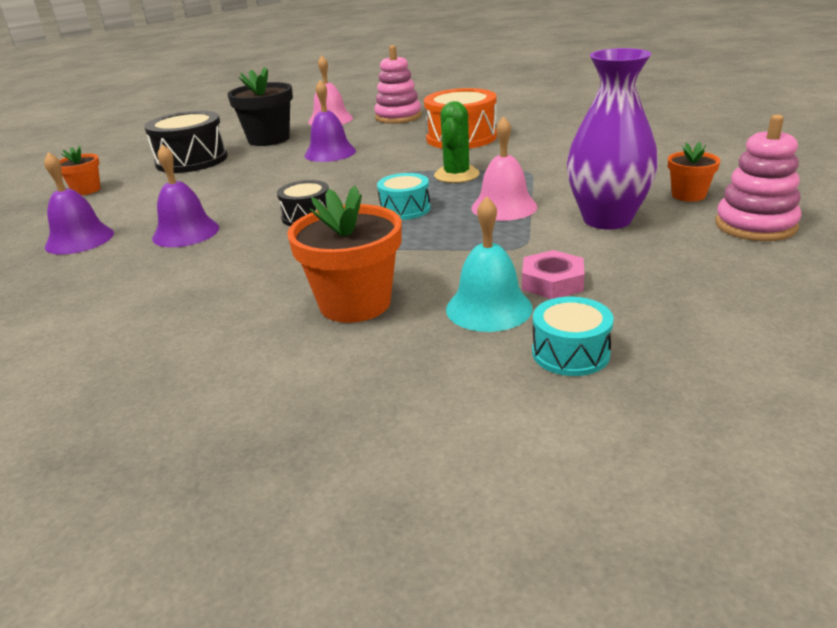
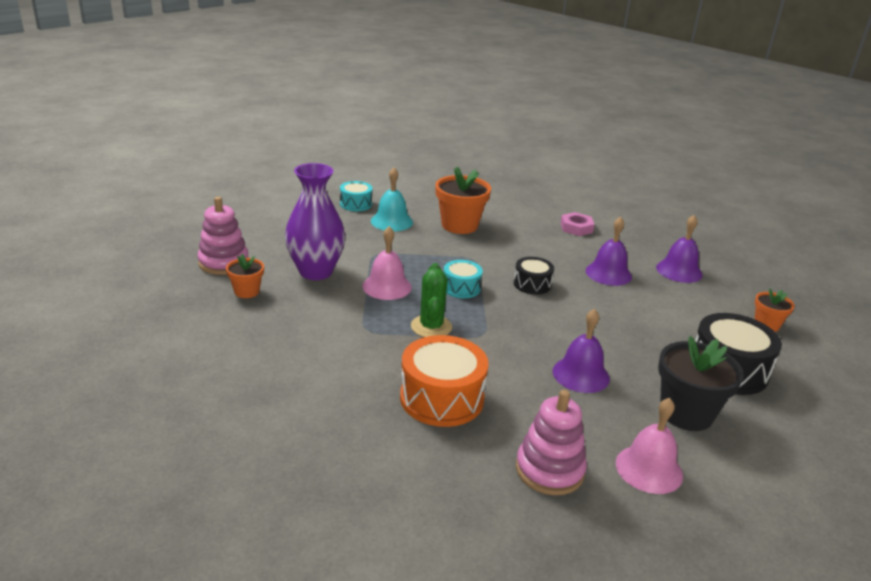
camera: 165 degrees right, 0 degrees up
pink nut [522,250,585,299] -> pink nut moved to [560,212,594,236]

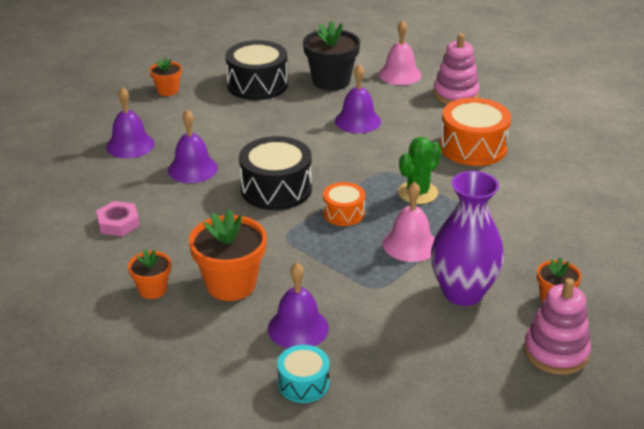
camera: 135 degrees left, 5 degrees up
turquoise bell [371,167,413,231] -> purple bell [268,263,329,349]
turquoise drum [444,260,483,298] -> orange drum [323,182,365,226]
black drum [514,257,554,295] -> black drum [239,136,312,210], size x1.76
none -> orange flower pot [128,250,171,299]

